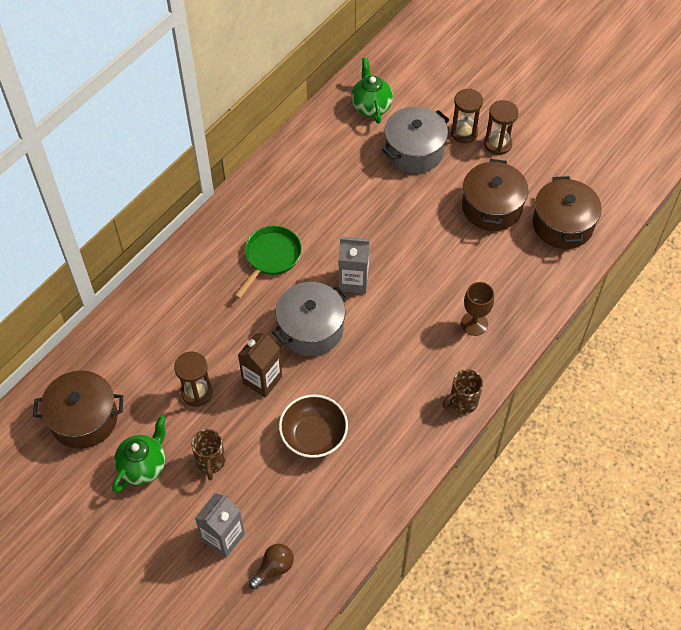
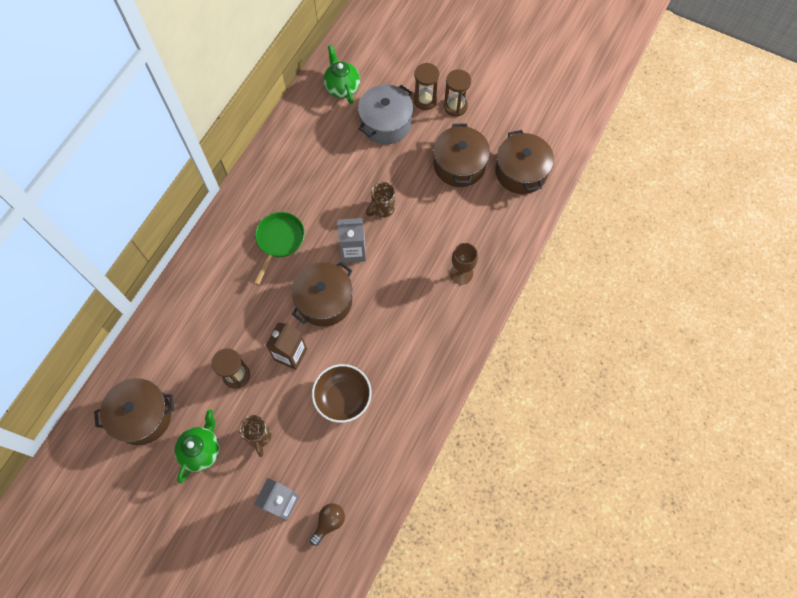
camera: 10 degrees left, 10 degrees up
grey pot [272,282,348,356] -> brown pot [291,262,352,327]
brown mug [442,369,483,413] -> brown mug moved to [366,182,395,218]

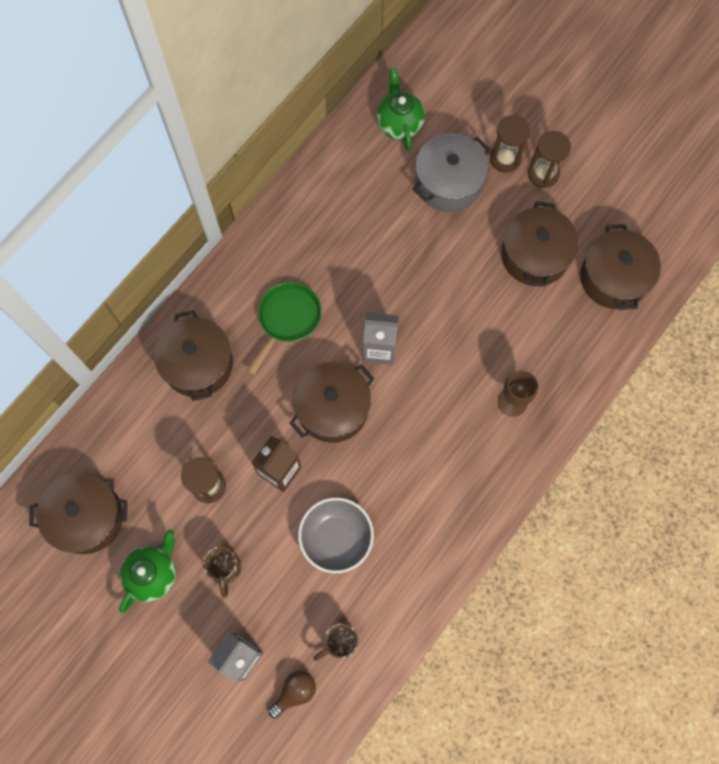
camera: 10 degrees right, 5 degrees up
brown bowl [312,364,372,423] -> grey bowl [298,497,374,573]
brown mug [366,182,395,218] -> brown mug moved to [313,623,358,661]
none -> brown pot [154,310,233,401]

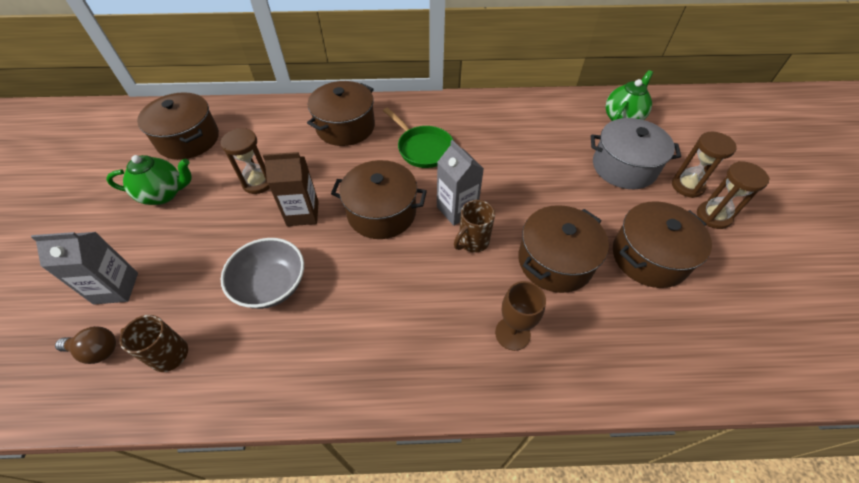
camera: 50 degrees right, 20 degrees down
brown mug [203,546,241,598] -> brown mug moved to [454,200,495,253]
green pan [248,282,322,375] -> green pan turned 60 degrees clockwise [383,108,454,168]
brown pot [580,224,661,310] -> brown pot moved to [518,205,609,293]

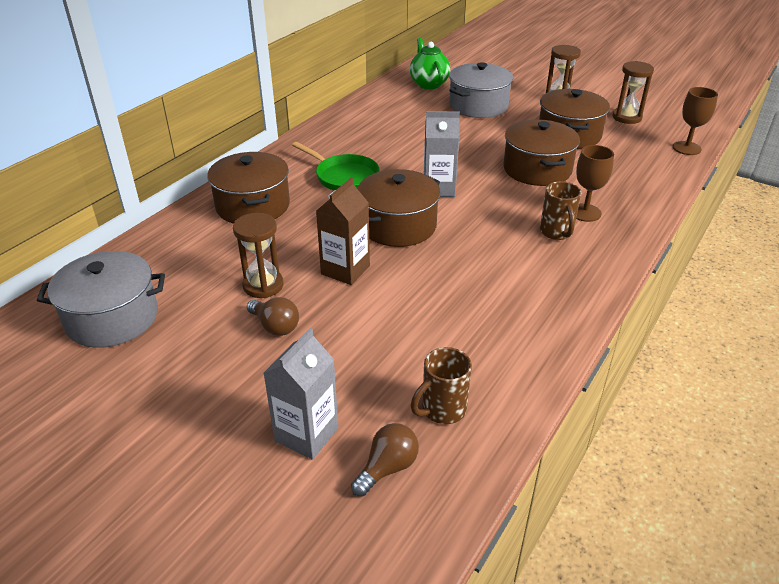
camera: 55 degrees left, 15 degrees down
green teapot [106,155,192,205] -> none
brown pot [137,92,219,160] -> grey pot [37,251,165,348]
grey bowl [221,238,304,309] -> none
green pan [383,108,454,168] -> green pan turned 45 degrees clockwise [292,142,379,190]
brown mug [454,200,495,253] -> brown mug moved to [540,181,581,240]
brown hourglass [672,132,737,198] -> brown hourglass moved to [613,61,654,124]
none -> brown light bulb [247,297,299,336]
none -> brown goblet [673,87,718,155]

